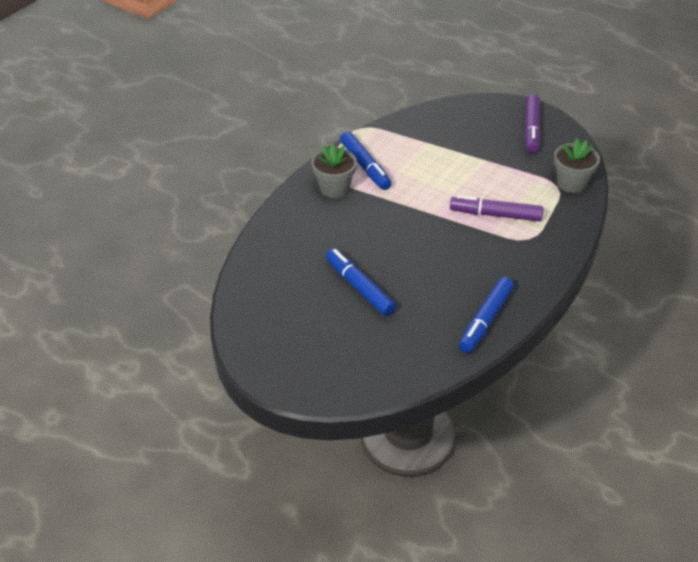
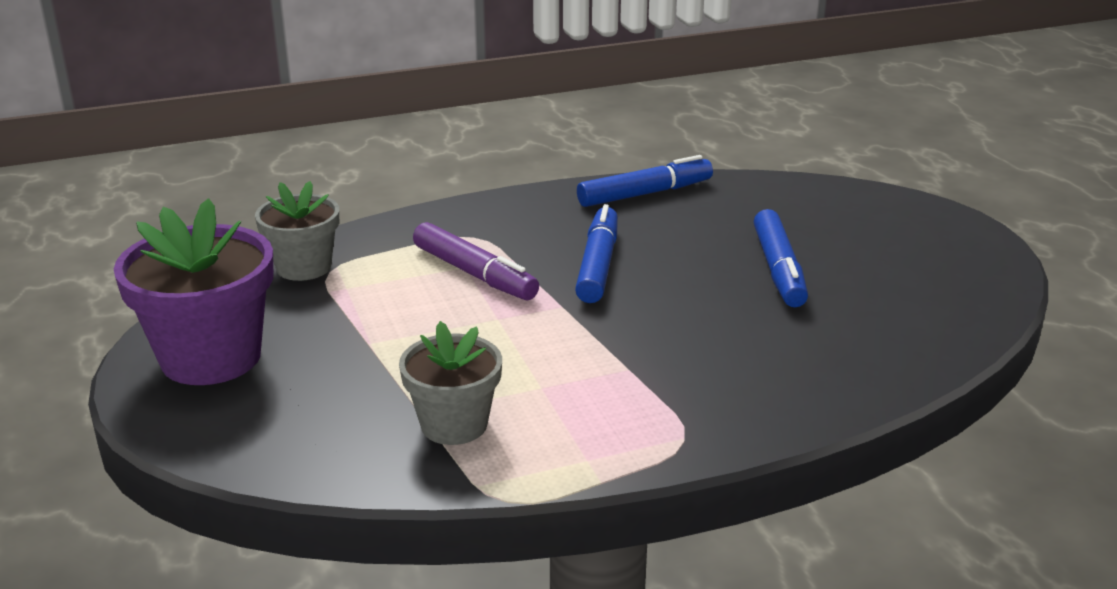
camera: 145 degrees left, 15 degrees down
grey flower pot [311,143,357,198] -> grey flower pot moved to [399,321,502,445]
blue marker [340,131,392,190] -> blue marker moved to [575,204,618,303]
purple marker [525,94,541,153] -> purple flower pot [114,198,274,385]

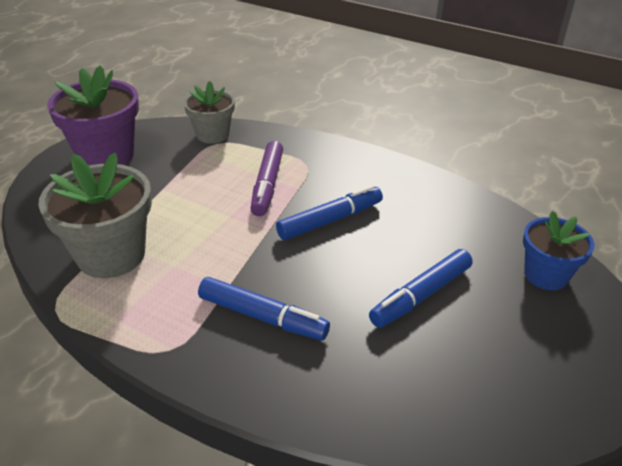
camera: 50 degrees right, 10 degrees up
grey flower pot [399,321,502,445] -> grey flower pot [38,153,152,278], size x1.60
blue marker [577,155,713,207] -> blue marker moved to [198,277,330,340]
none -> blue flower pot [523,211,594,290]

